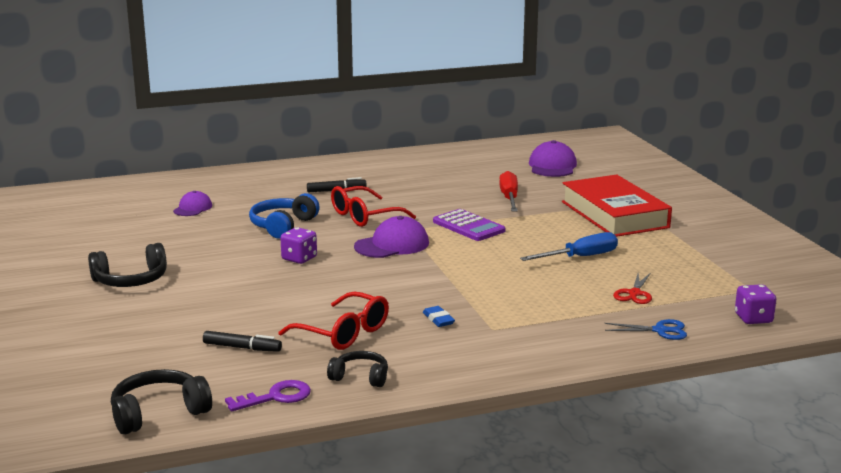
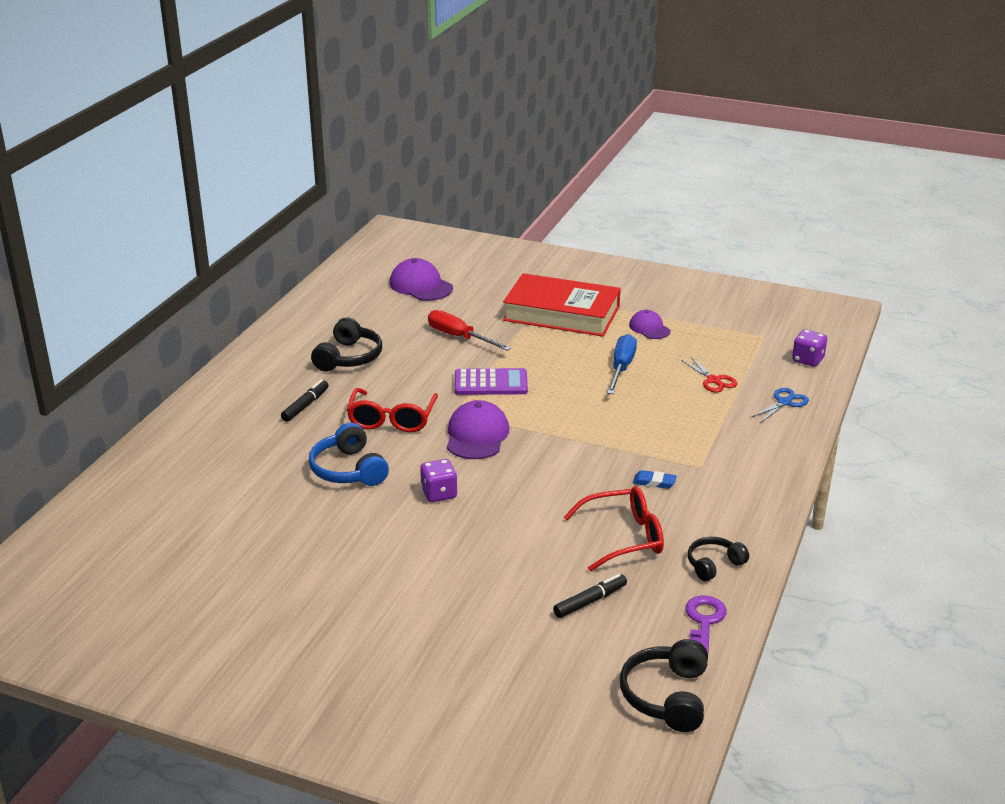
camera: 50 degrees left, 10 degrees up
black headphones [88,243,167,287] -> black headphones moved to [311,318,382,372]
purple cap [173,191,212,216] -> purple cap moved to [629,310,671,339]

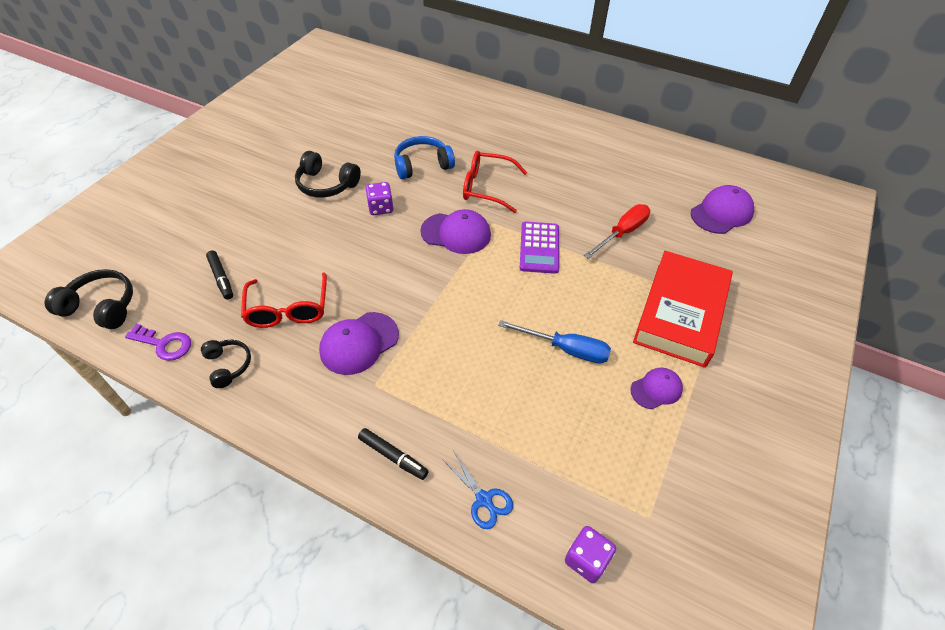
camera: 95 degrees right, 20 degrees up
black marker [281,380,329,422] -> black marker moved to [358,428,429,480]
black headphones [311,318,382,372] -> black headphones moved to [295,151,361,198]
blue eraser [633,470,677,489] -> purple cap [319,312,399,375]
red scissors [681,356,737,393] -> none

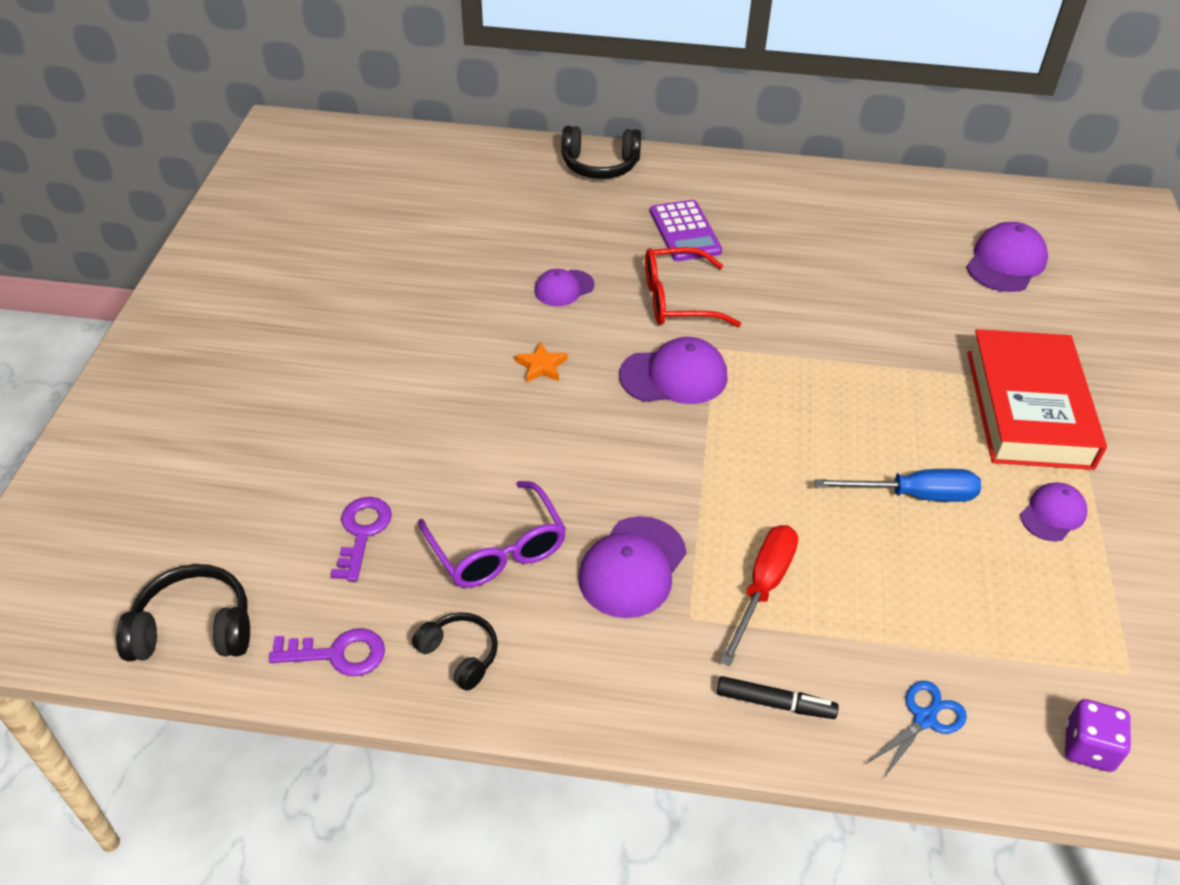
camera: 20 degrees left, 5 degrees down
black marker [206,250,233,300] -> purple key [331,497,392,582]
red glasses [241,272,327,328] -> purple glasses [418,481,566,588]
black headphones [295,151,361,198] -> black headphones moved to [561,126,641,179]
purple dice [366,182,394,215] -> orange star [515,342,567,383]
blue headphones [394,136,455,179] -> purple cap [534,269,595,306]
blue scissors [442,452,513,529] -> blue scissors turned 75 degrees counterclockwise [866,681,967,779]
purple calculator [520,222,559,274] -> purple calculator moved to [650,200,722,261]
red screwdriver [584,204,650,259] -> red screwdriver moved to [720,525,798,666]

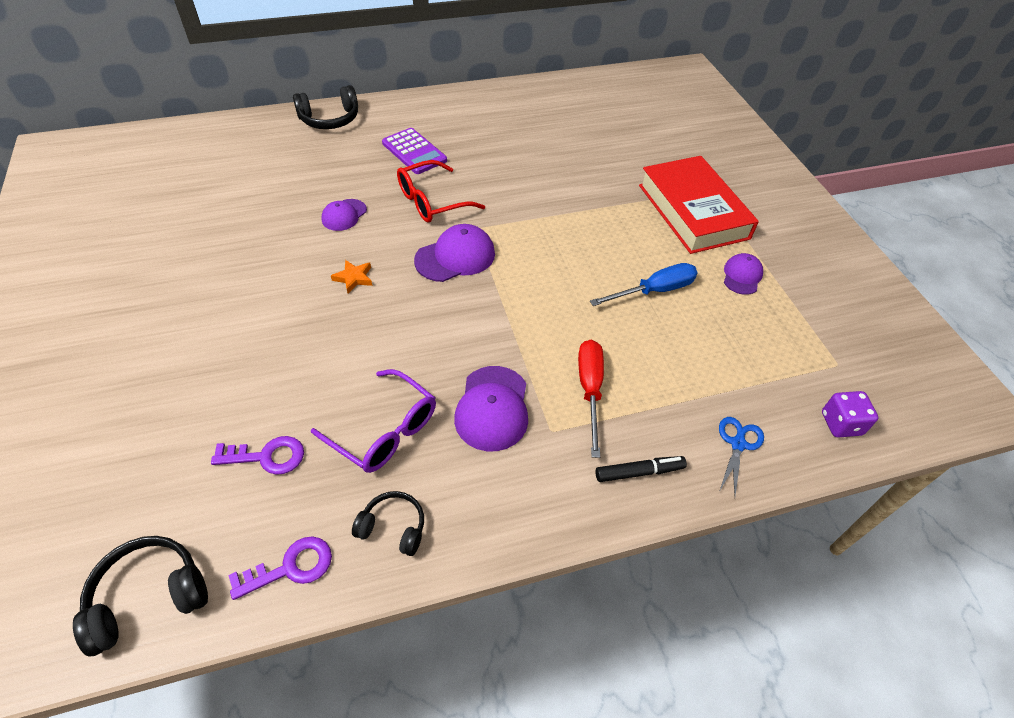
camera: 25 degrees left, 5 degrees up
purple key [331,497,392,582] -> purple key turned 105 degrees clockwise [211,436,304,475]
purple cap [966,222,1048,292] -> none

